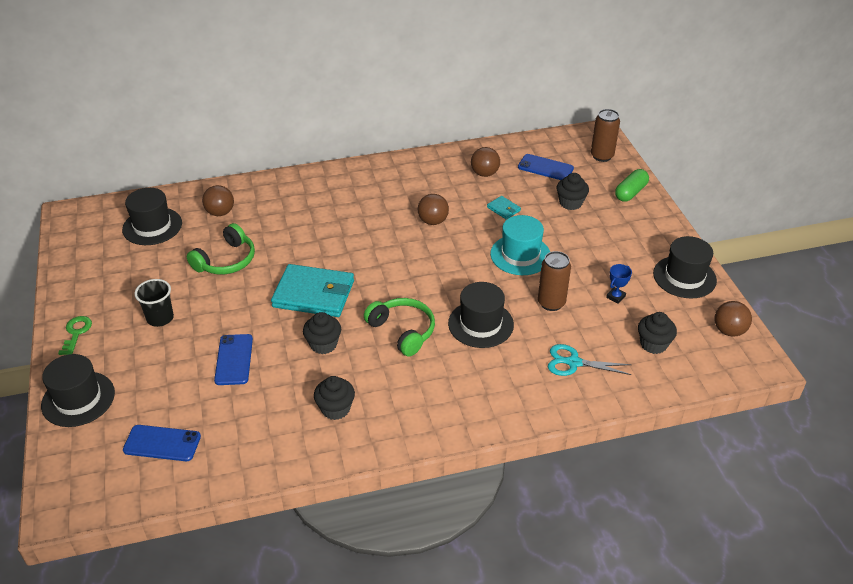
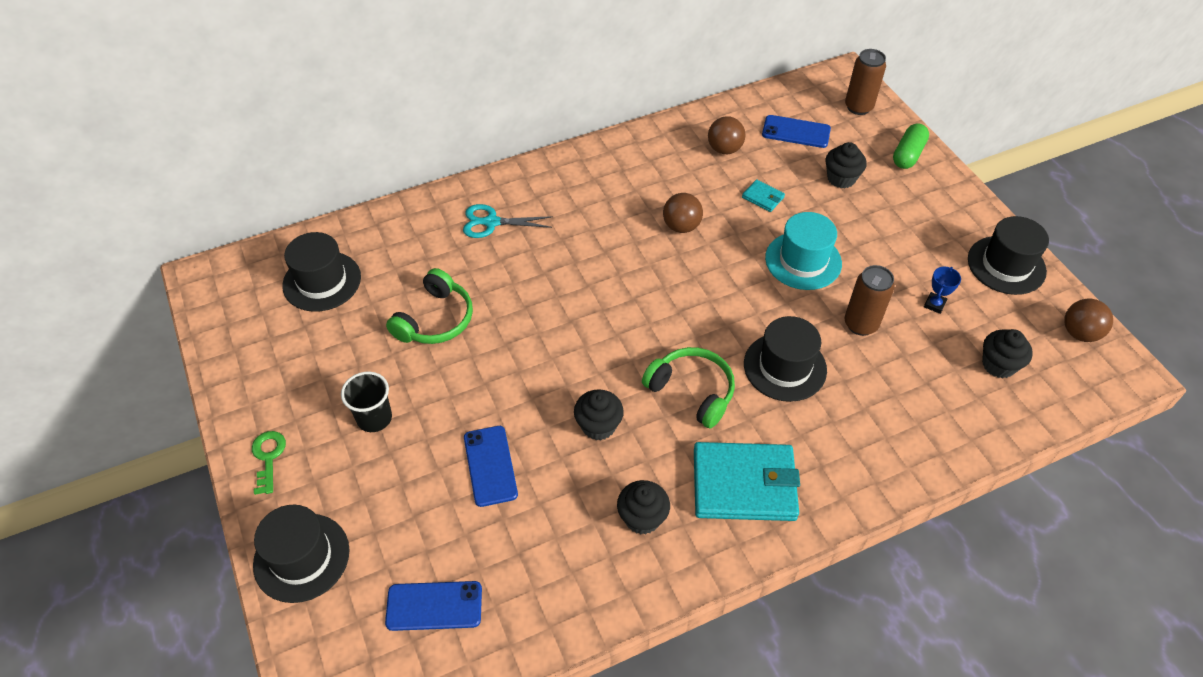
camera: 10 degrees left, 10 degrees up
brown ball [202,185,234,216] -> none
turquoise wallet [271,264,354,317] -> turquoise wallet moved to [694,442,800,521]
turquoise scissors [548,344,632,376] -> turquoise scissors moved to [463,204,553,238]

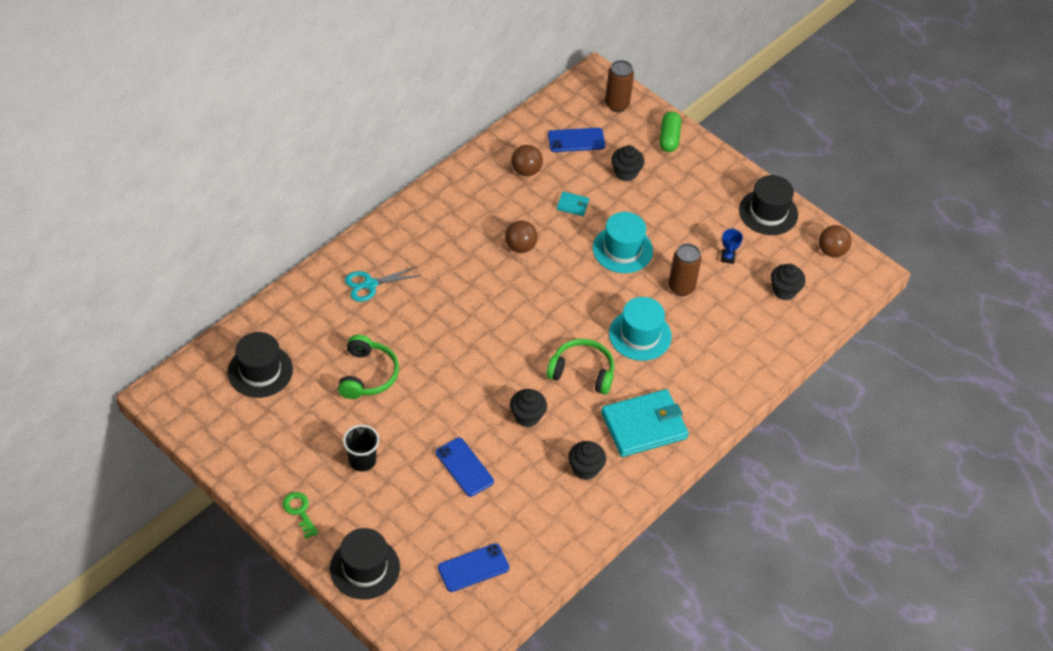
camera: 25 degrees left, 0 degrees up
black hat [744,316,827,402] -> turquoise hat [609,297,672,361]

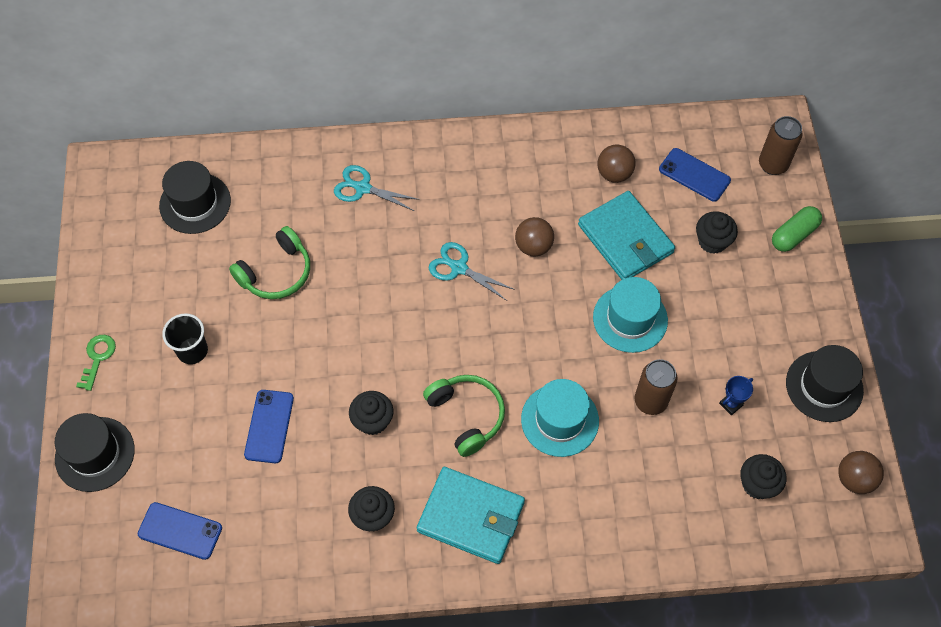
camera: 45 degrees right, 10 degrees up
turquoise wallet [557,192,589,216] -> turquoise wallet [578,191,675,280], size x2.33
none -> turquoise scissors [429,242,515,301]

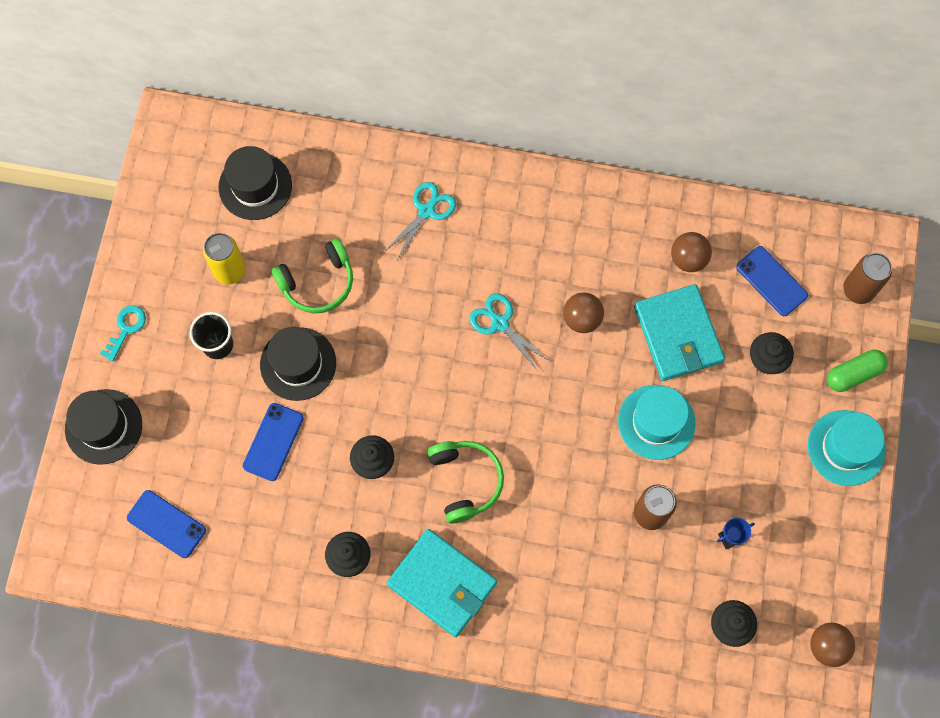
camera: 15 degrees right, 10 degrees up
green key [76,335,116,391] -> turquoise key [100,305,146,361]
turquoise scissors [334,165,420,211] -> turquoise scissors turned 90 degrees clockwise [384,182,456,260]
turquoise hat [521,379,599,457] -> turquoise hat moved to [808,410,886,486]
black hat [786,345,864,422] -> black hat moved to [260,327,336,401]
none -> yellow can [203,233,246,285]

